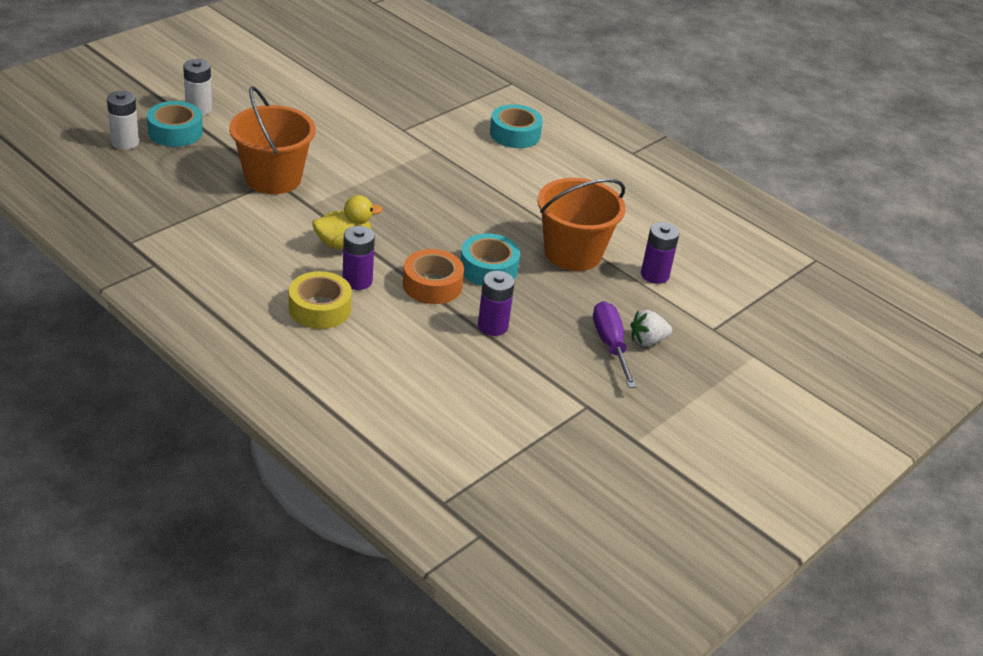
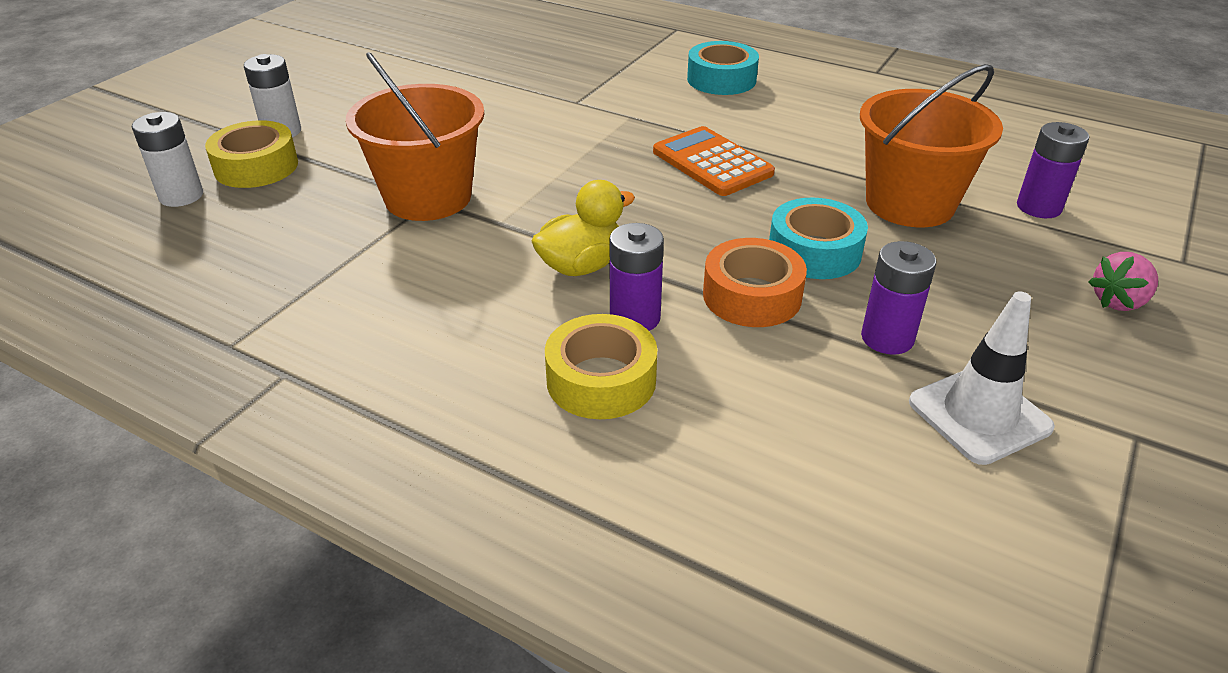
camera: 10 degrees left, 0 degrees up
turquoise tape [147,101,203,147] -> yellow tape [205,120,298,188]
purple screwdriver [593,301,637,388] -> none
white strawberry [630,310,672,346] -> pink strawberry [1089,252,1158,311]
none -> orange calculator [653,126,775,196]
none -> white traffic cone [909,292,1055,465]

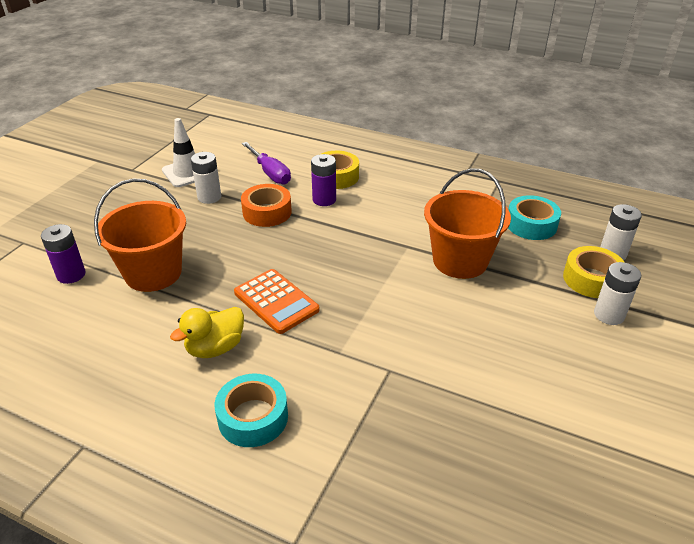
camera: 175 degrees right, 0 degrees up
yellow duck [532,180,635,276] -> yellow duck moved to [170,307,244,358]
turquoise tape [769,198,868,279] -> turquoise tape moved to [508,195,561,240]
purple battery [861,241,936,355] -> white battery [191,152,221,204]
pink strawberry [1089,252,1158,311] -> none
none -> purple screwdriver [242,142,291,185]

